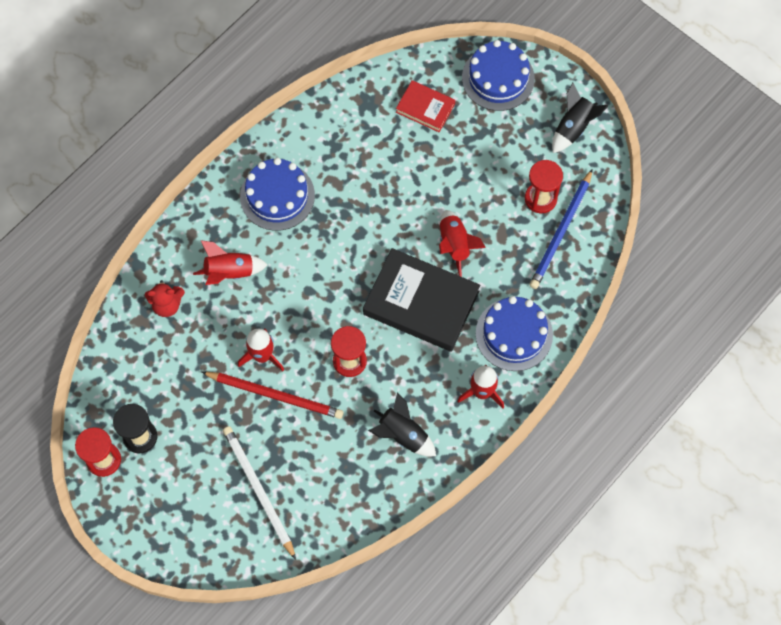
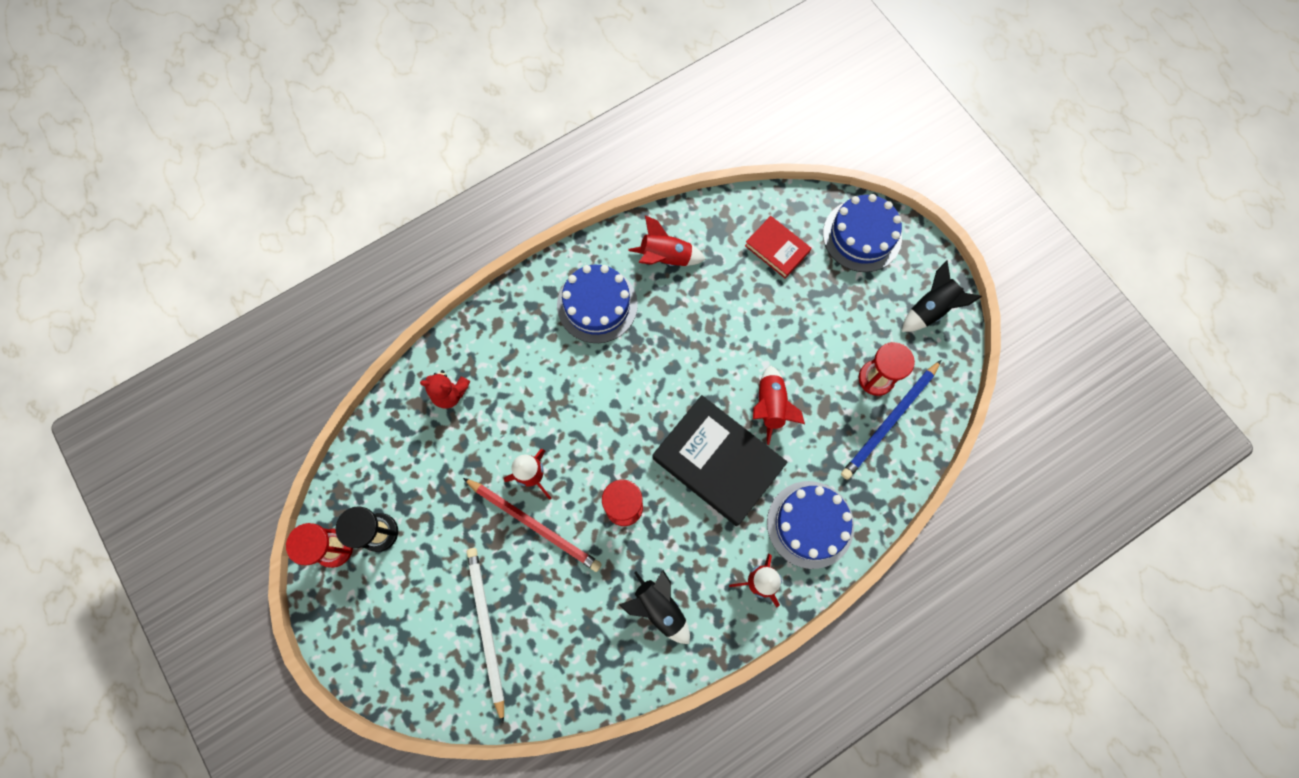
camera: 15 degrees right, 5 degrees up
red rocket [193,240,268,285] -> red rocket moved to [628,215,706,266]

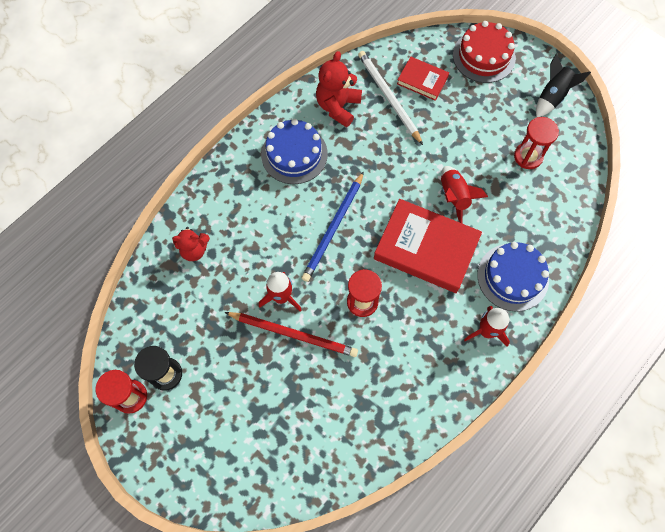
camera: 15 degrees left, 5 degrees down
white pencil [467,548,504,724] -> white pencil moved to [358,51,423,145]
black rocket [619,570,690,644] -> none
red rocket [628,215,706,266] -> red teddy bear [316,51,362,127]
black book [653,395,788,526] -> red book [374,199,482,293]
blue cake [823,194,902,272] -> red cake [453,21,516,83]
blue pencil [841,360,941,480] -> blue pencil moved to [301,171,364,282]

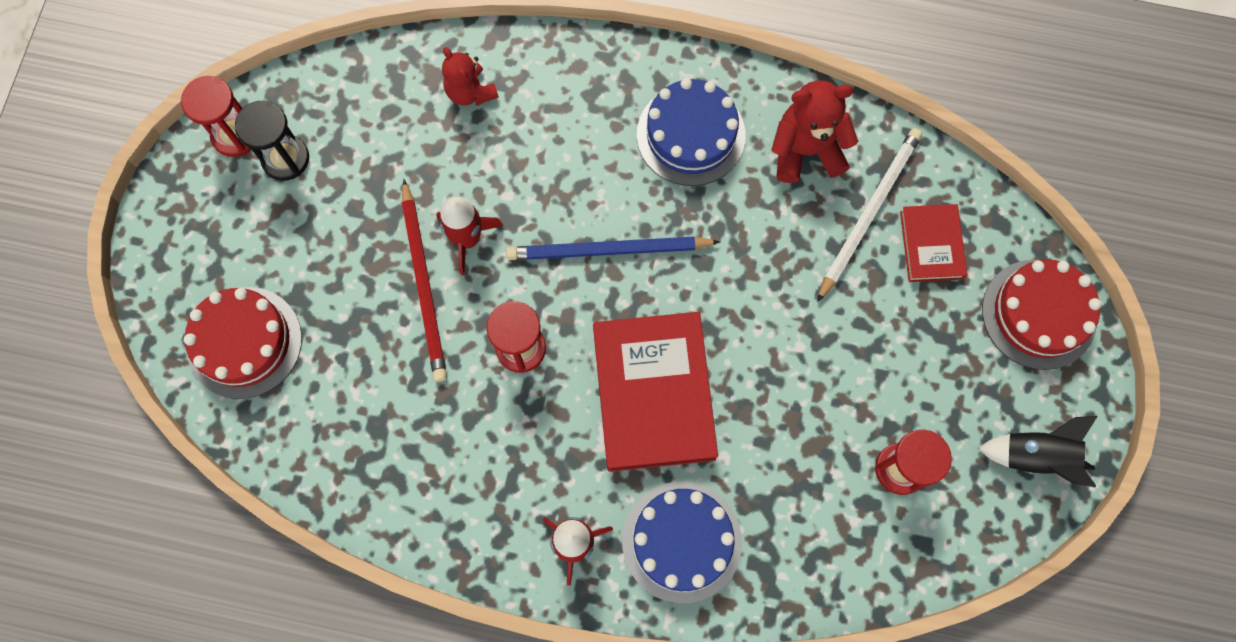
camera: 60 degrees right, 5 degrees up
red rocket [441,166,488,224] -> none
none -> red cake [184,287,302,399]

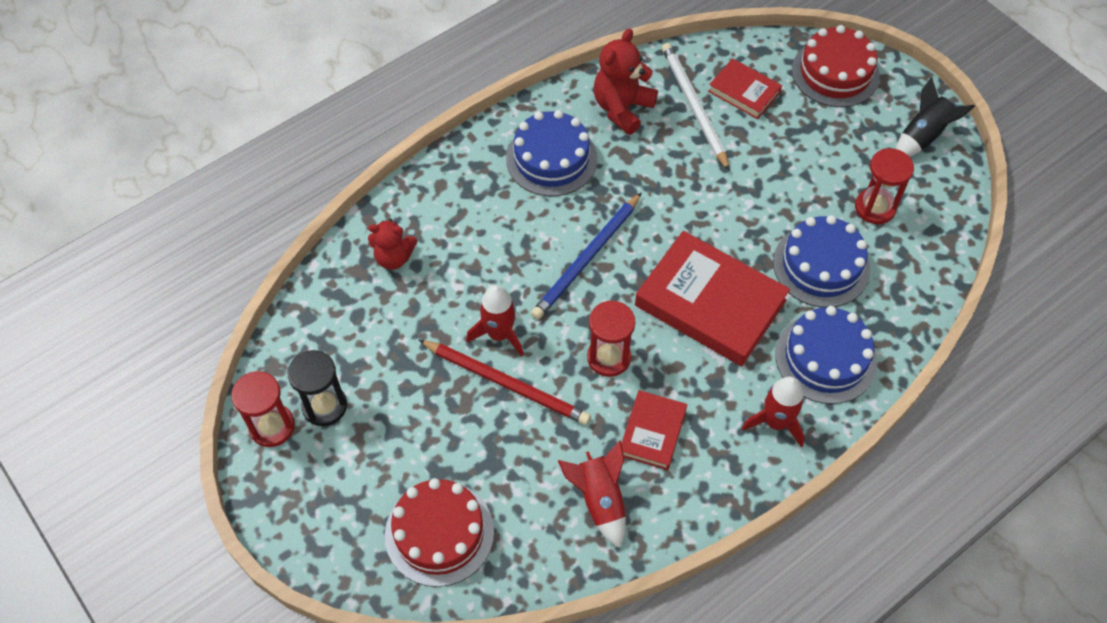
camera: 50 degrees left, 15 degrees down
none -> red rocket [558,440,626,548]
none -> red book [621,390,687,470]
none -> blue cake [773,215,870,307]

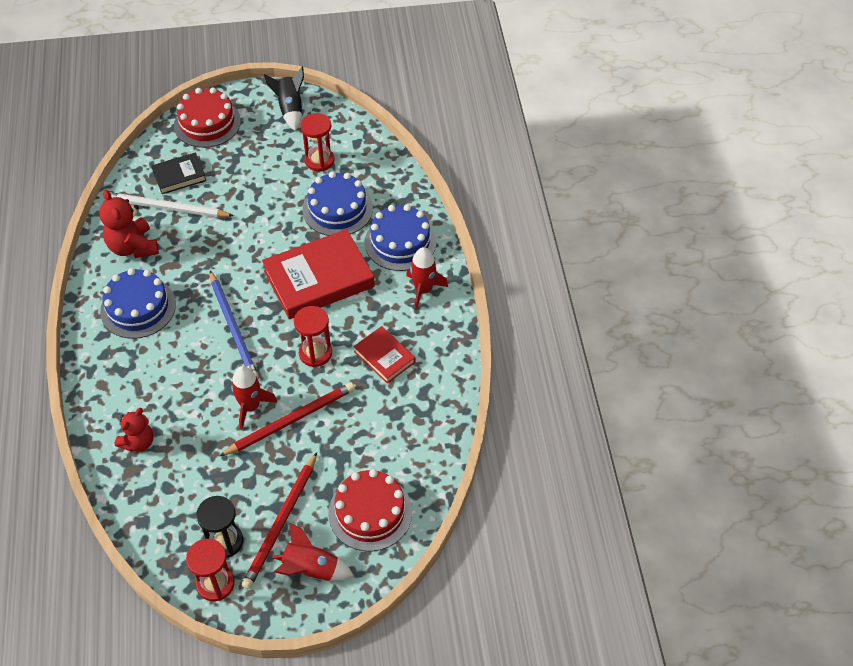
camera: 60 degrees left, 5 degrees down
red rocket [558,440,626,548] -> red rocket moved to [272,523,354,581]
red book [708,58,782,119] -> black book [151,152,206,194]
none -> red pencil [242,452,317,589]

